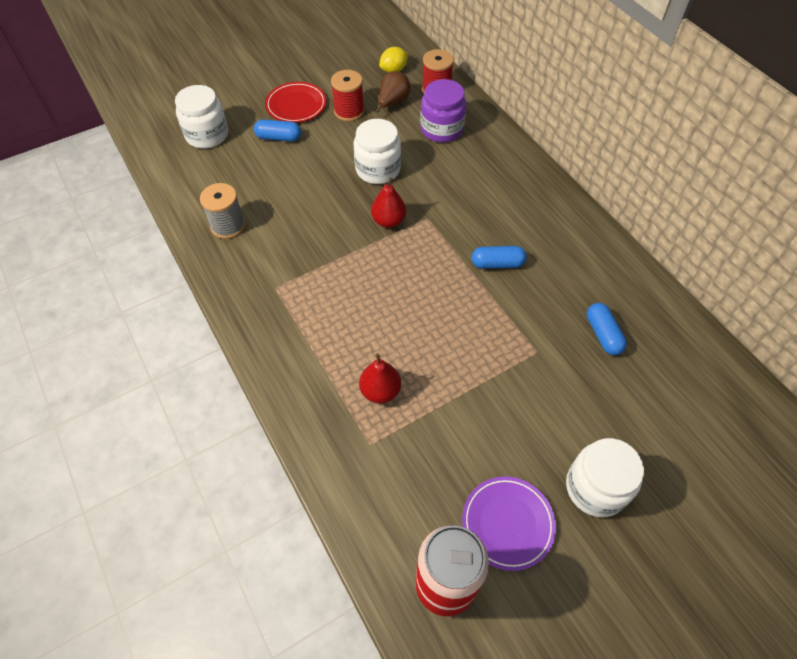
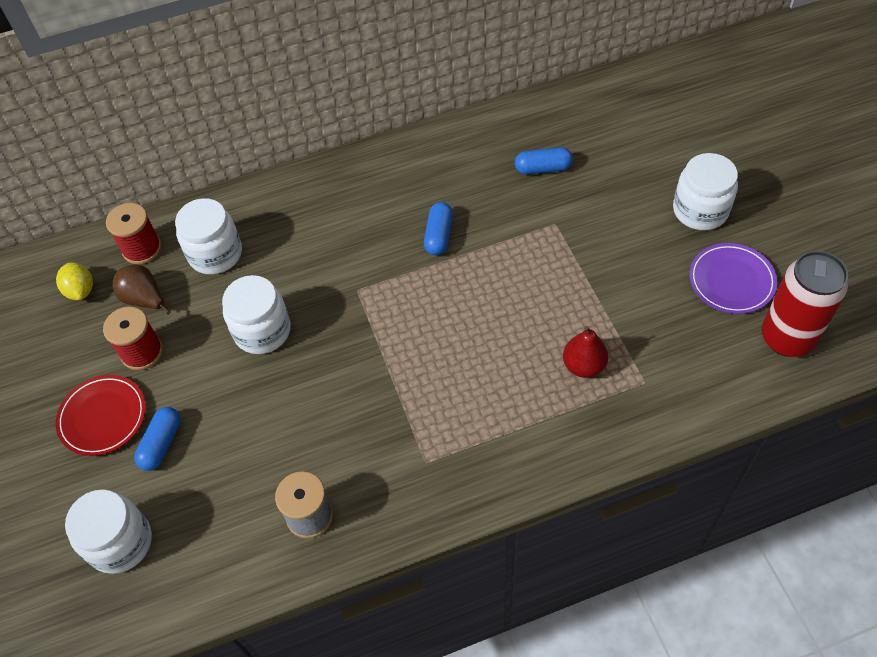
camera: 75 degrees left, 0 degrees up
red pear [371,178,406,228] -> none
purple jar [420,79,466,143] -> white jar [175,198,242,275]

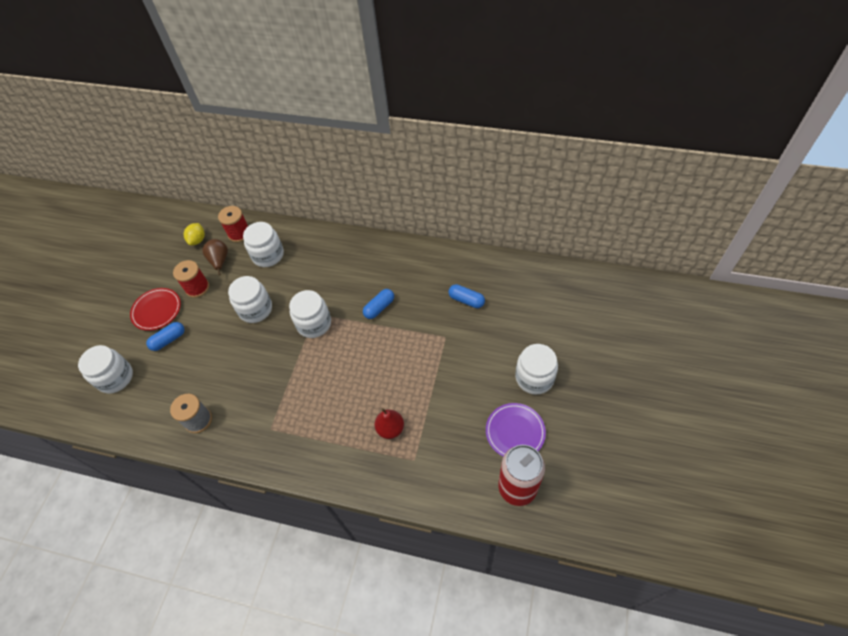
camera: 35 degrees right, 0 degrees up
none -> white jar [289,290,331,338]

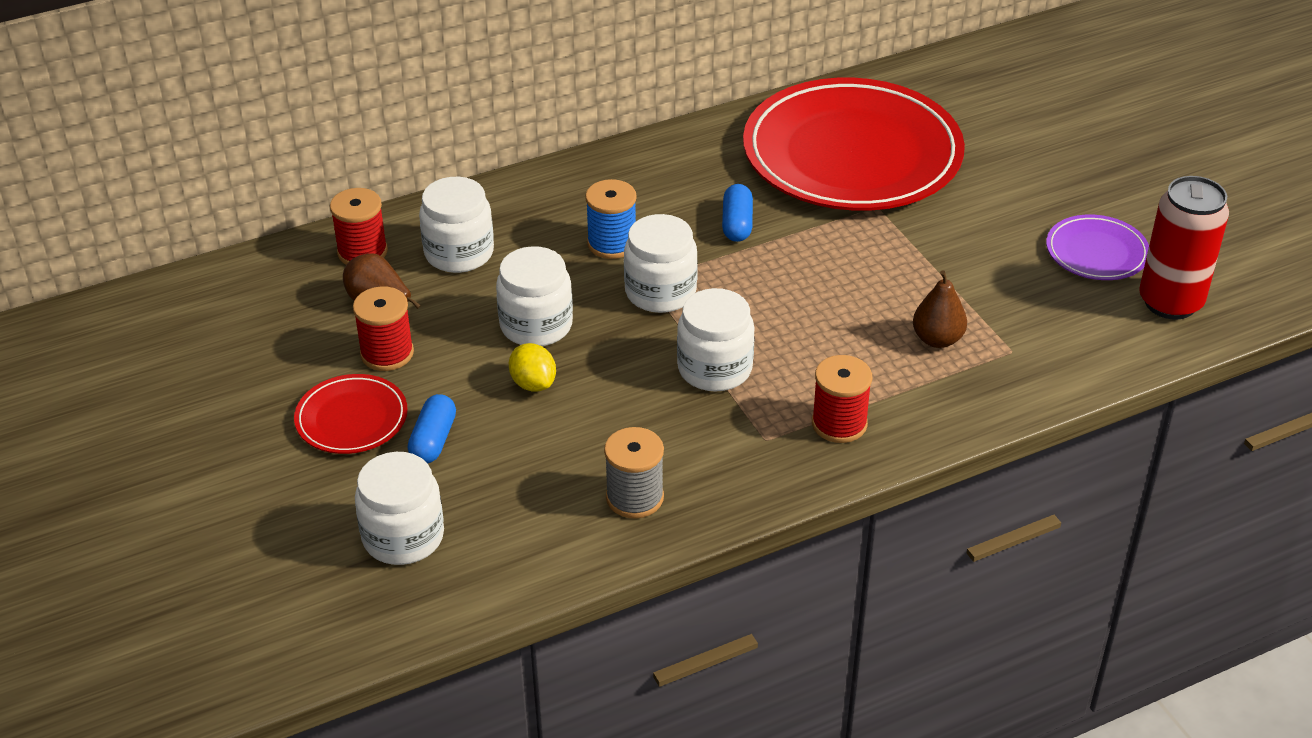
camera: 45 degrees left, 15 degrees down
yellow lemon [184,223,205,245] -> yellow lemon moved to [509,343,556,392]
red pear [374,408,404,439] -> brown pear [913,270,967,348]
blue capsule [449,284,485,308] -> red plate [743,78,965,211]
white jar [515,344,558,395] -> white jar moved to [677,288,755,391]
none -> blue spool [585,179,637,259]
none -> red spool [812,355,872,443]

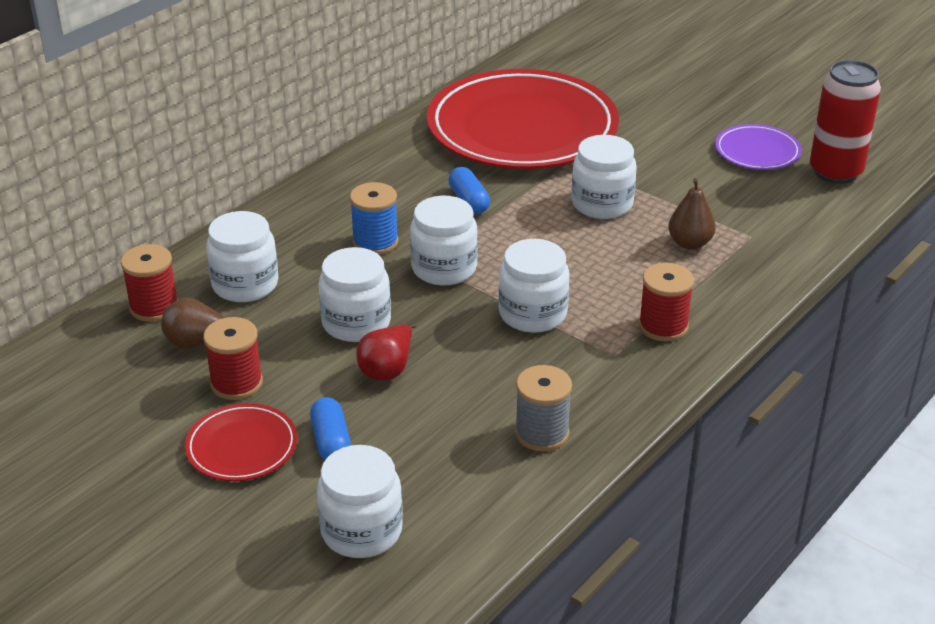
camera: 25 degrees left, 5 degrees down
yellow lemon [509,343,556,392] -> red pear [356,323,416,381]
none -> white jar [572,135,637,219]

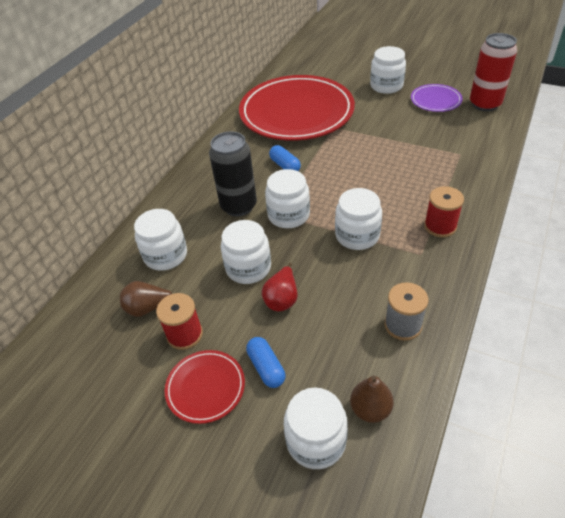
camera: 10 degrees left, 10 degrees up
red spool [121,244,178,322] -> none
blue spool [350,182,398,255] -> black can [209,131,257,217]
white jar [572,135,637,219] -> white jar moved to [370,46,406,94]
brown pear [668,178,716,250] -> brown pear moved to [350,375,394,423]

